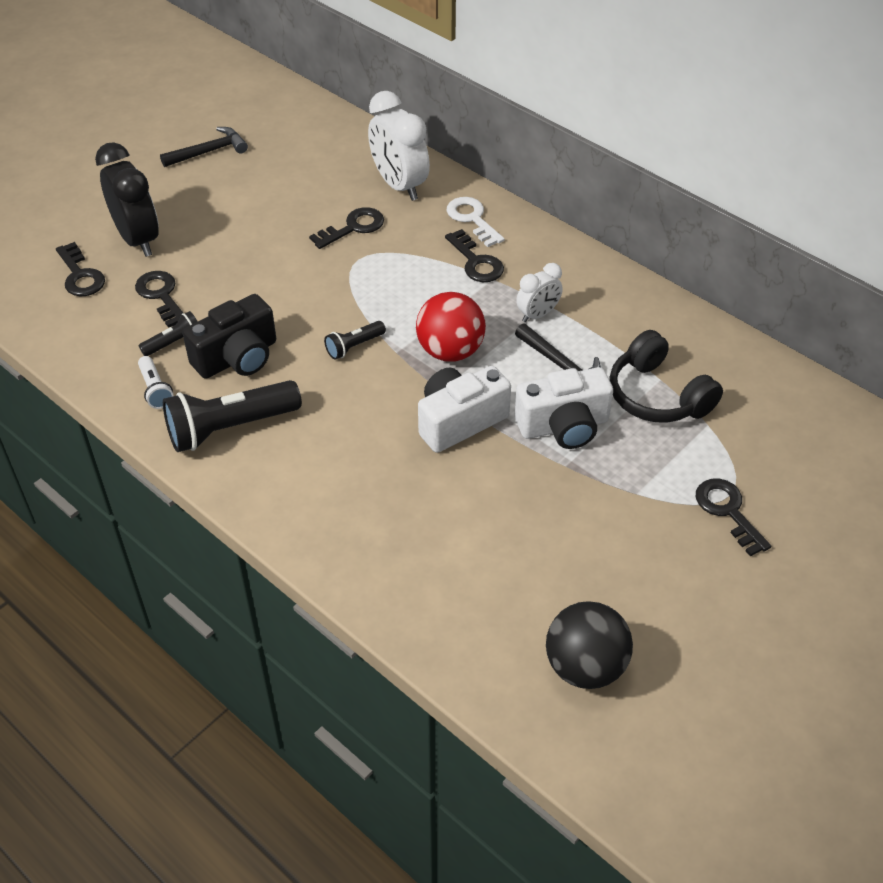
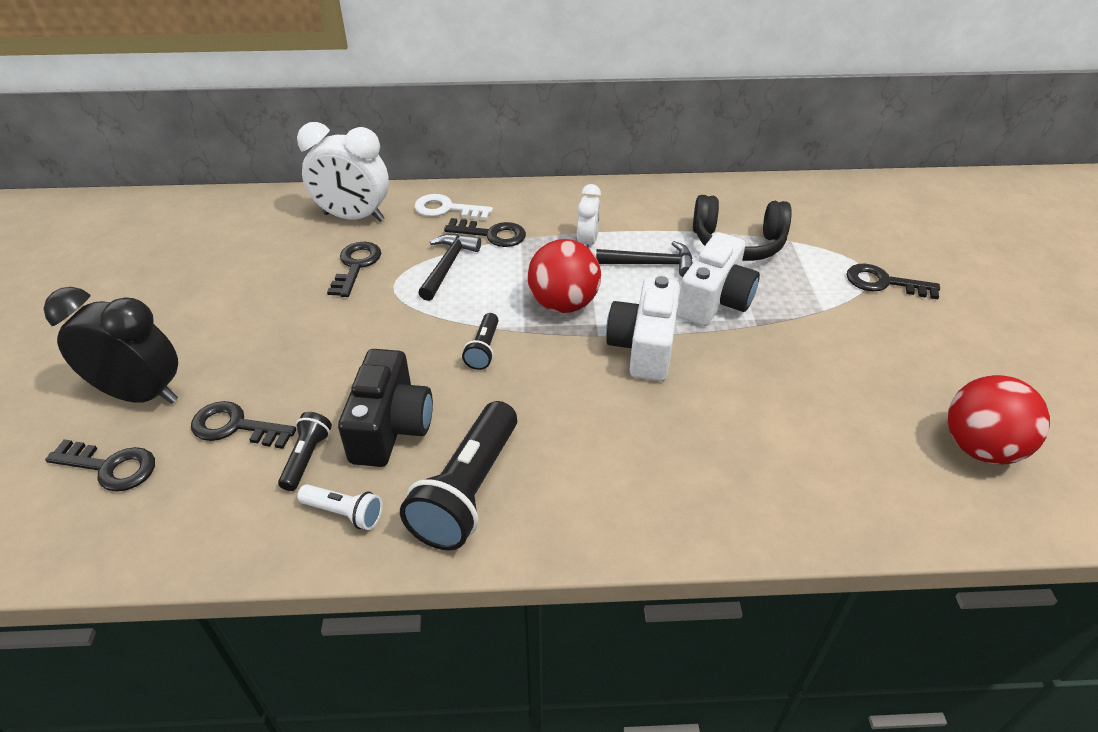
camera: 45 degrees left, 5 degrees down
black hammer [160,127,248,167] -> black hammer moved to [418,234,481,301]
black ball [546,601,633,689] -> red ball [948,375,1050,464]

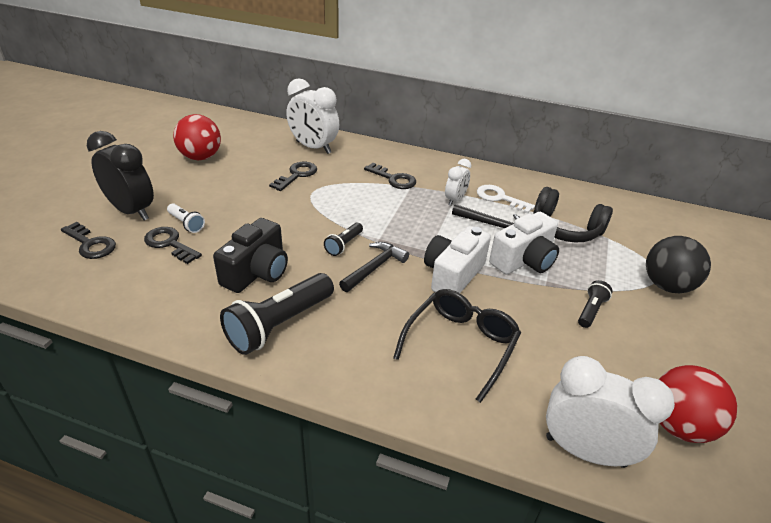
camera: 20 degrees right, 5 degrees down
black flashlight [278,412,332,491] -> black flashlight moved to [578,280,613,328]
white flashlight [297,484,383,530] -> white flashlight moved to [167,204,205,233]
white key [414,194,493,220] -> white key moved to [477,185,535,214]
black hammer [418,234,481,301] -> black hammer moved to [339,242,409,292]
red ball [528,239,601,313] -> red ball moved to [173,114,221,160]
black key [847,263,940,299] -> black ball [646,236,711,293]
none -> black glasses [393,289,521,403]
none -> white clock [546,356,675,468]

